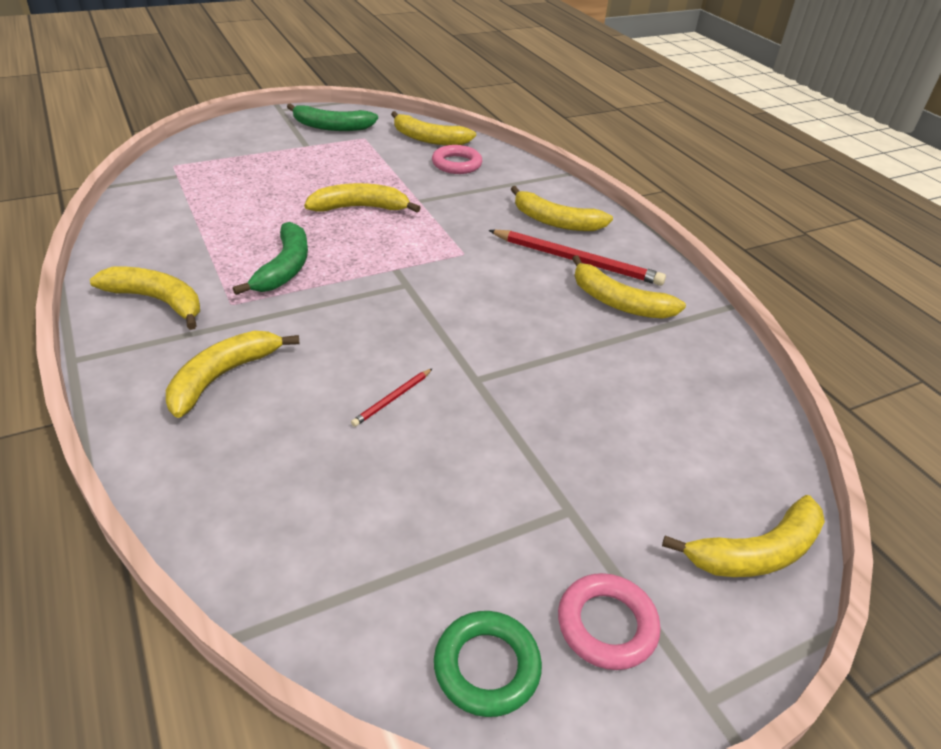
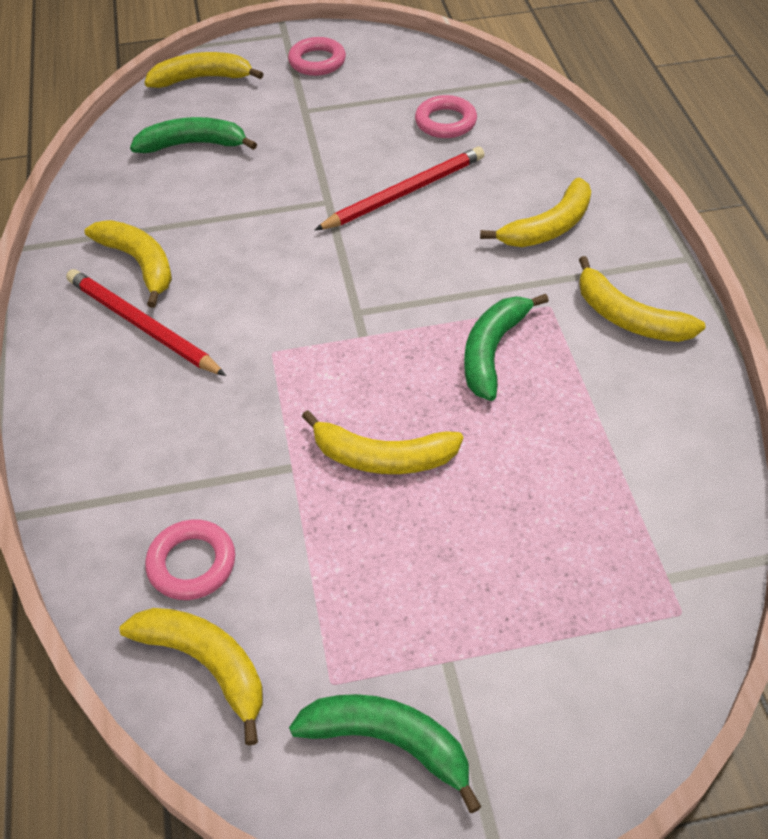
camera: 160 degrees left, 10 degrees up
red pencil [351,368,433,427] -> red pencil [315,147,484,230], size x2.12
green ring [434,611,542,717] -> none
yellow banana [511,186,613,231] -> none
none -> green banana [130,117,257,153]
none -> pink ring [415,95,477,138]

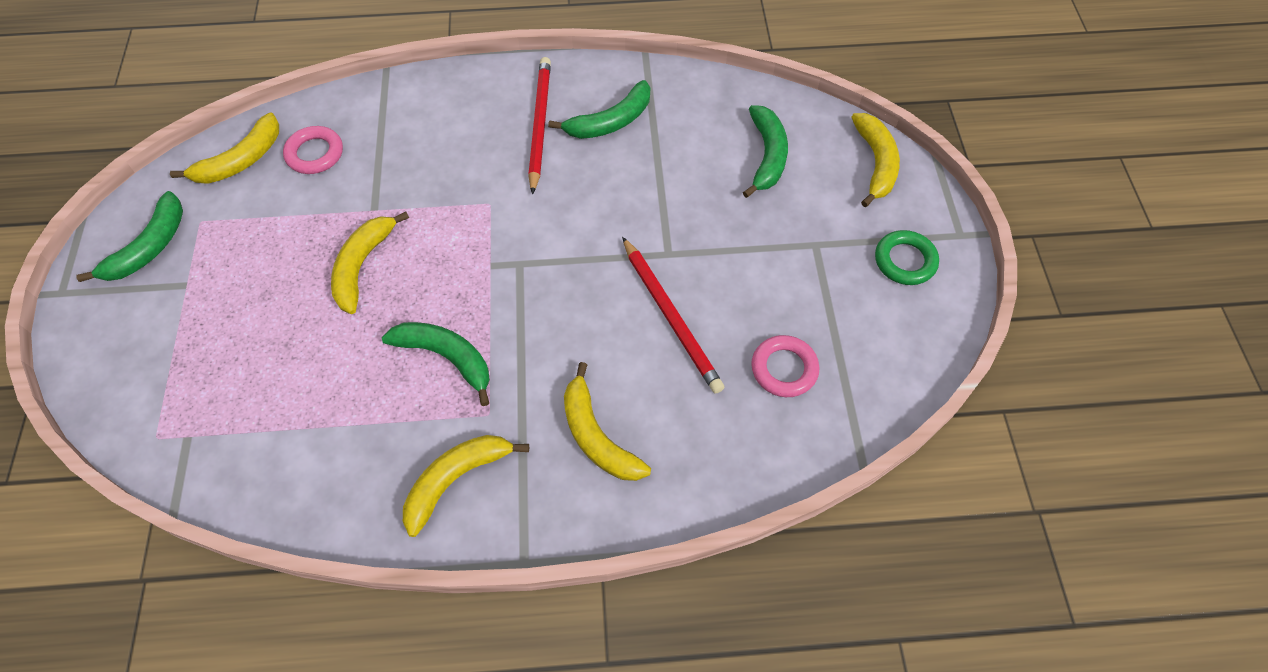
camera: 95 degrees right, 10 degrees up
red pencil [66,269,226,376] -> red pencil turned 45 degrees counterclockwise [528,57,551,195]
yellow banana [85,220,172,308] -> green banana [548,80,650,139]
pink ring [288,37,346,76] -> green ring [875,230,939,285]

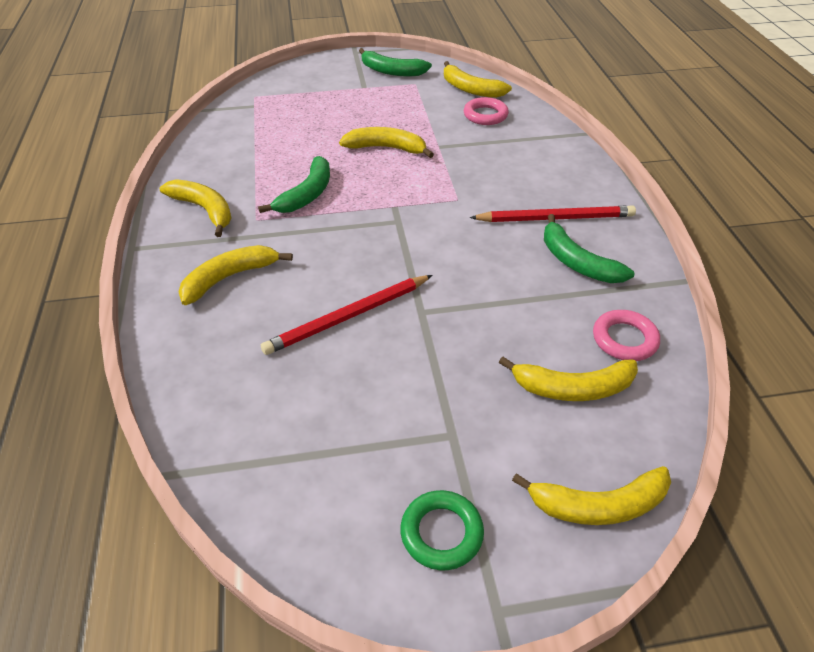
camera: 85 degrees right, 15 degrees down
green banana [743,105,788,198] -> yellow banana [499,357,638,401]
pink ring [751,335,819,397] -> pink ring moved to [593,310,660,361]

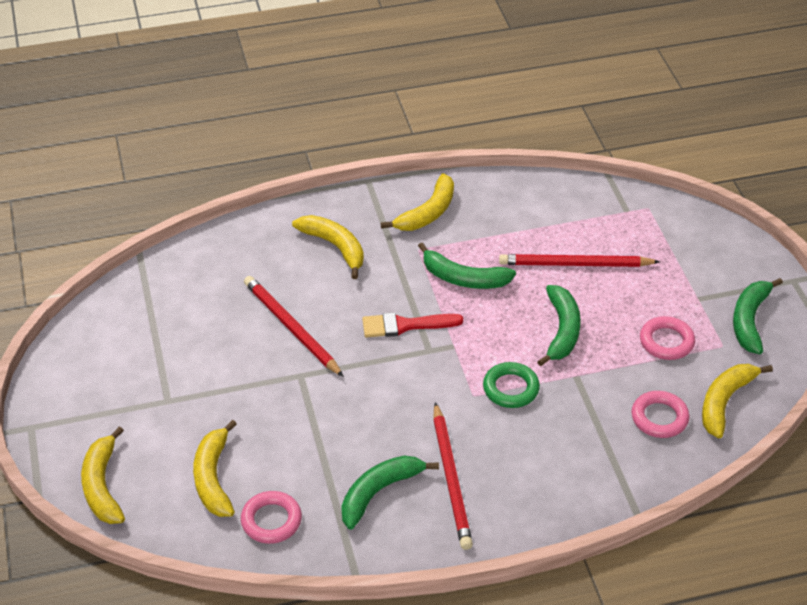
camera: 85 degrees right, 0 degrees up
yellow banana [339,127,434,158] -> green banana [537,285,581,366]
green ring [400,490,484,570] -> green ring moved to [483,362,540,408]
none -> red brush [362,312,463,338]
none -> red pencil [499,254,660,267]
none -> pink ring [640,316,695,360]

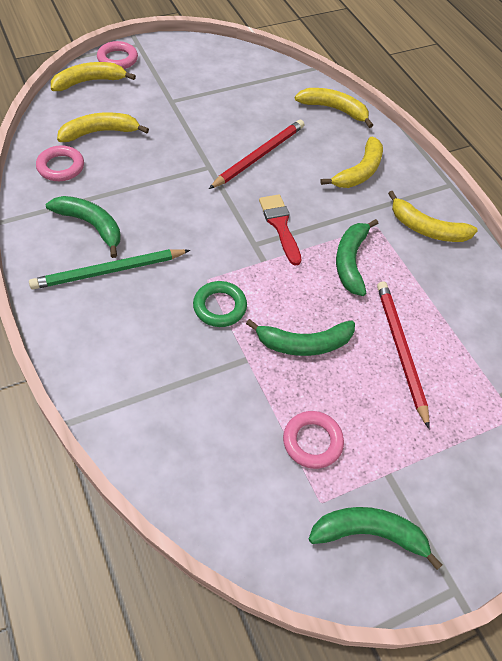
camera: 75 degrees right, 10 degrees up
red pencil [433,402,473,550] -> green pencil [29,249,190,290]
pink ring [631,391,689,438] -> pink ring moved to [97,41,138,69]
yellow banana [702,364,773,438] -> yellow banana moved to [295,88,373,128]

